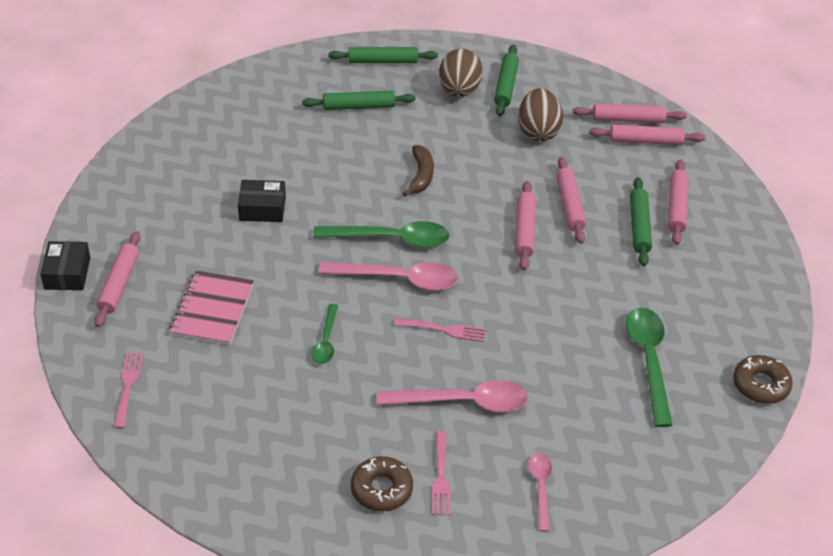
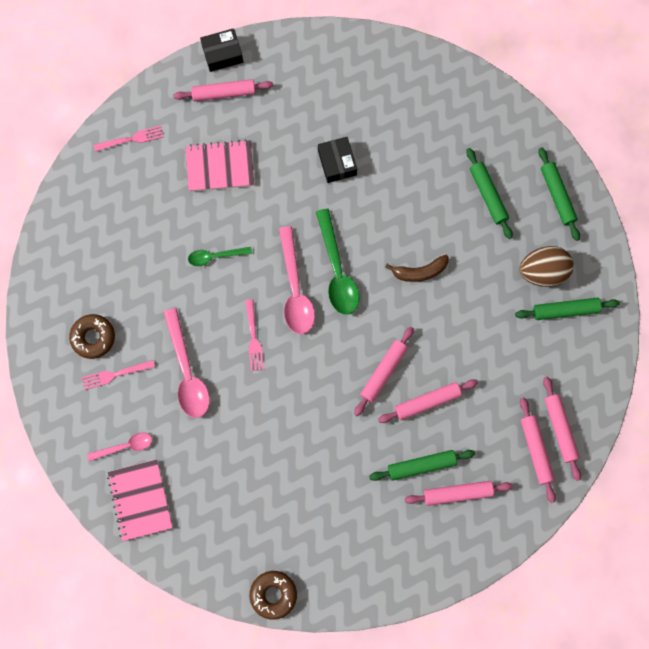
camera: 75 degrees right, 30 degrees up
pink rolling pin [515,181,536,270] -> pink rolling pin turned 45 degrees counterclockwise [354,327,414,416]
brown egg [518,88,563,142] -> none
green spoon [626,307,673,427] -> none
none -> pink notebook [107,459,173,541]

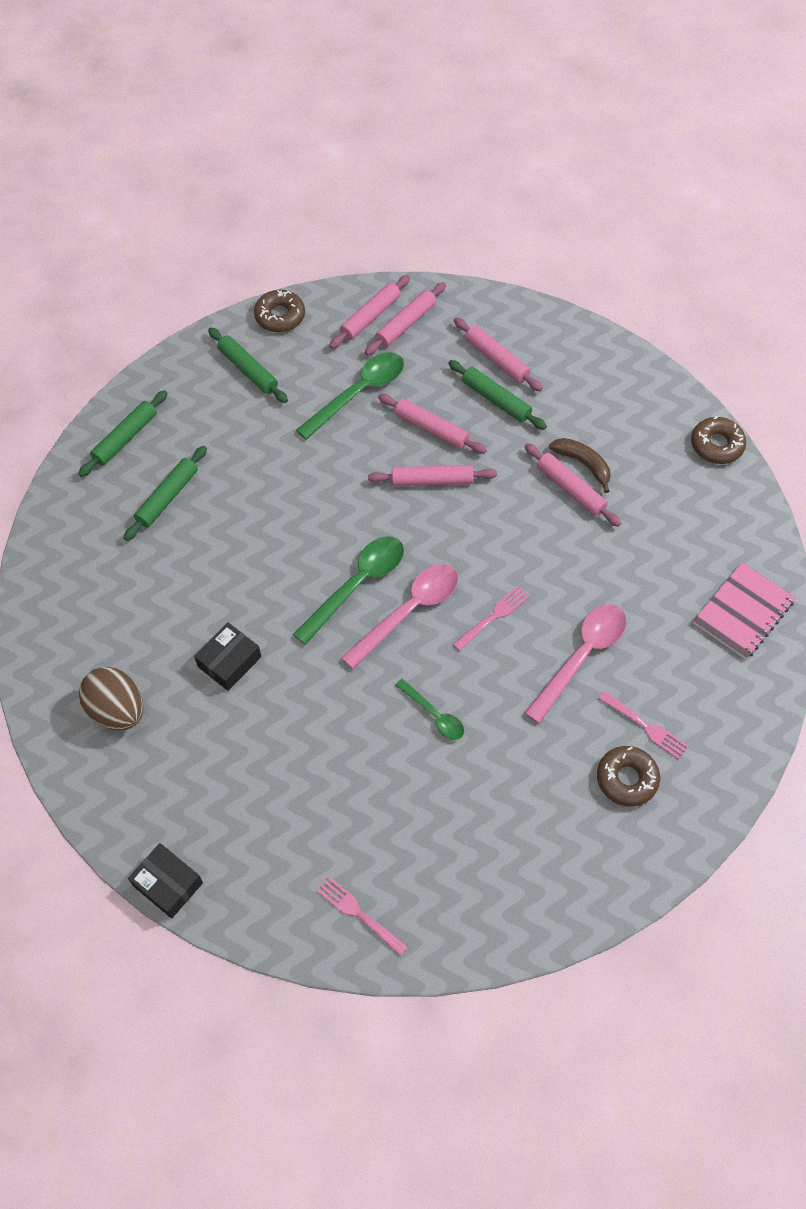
camera: 125 degrees left, 15 degrees down
pink spoon [87,433,152,461] -> none
pink rolling pin [173,79,273,101] -> pink rolling pin moved to [524,443,621,527]
pink notebook [185,140,255,192] -> none
brown banana [385,255,448,282] -> brown banana moved to [549,438,611,493]
brown egg [519,246,574,287] -> brown egg moved to [79,667,143,730]
none -> brown donut [254,290,305,332]
none -> green spoon [296,352,404,440]

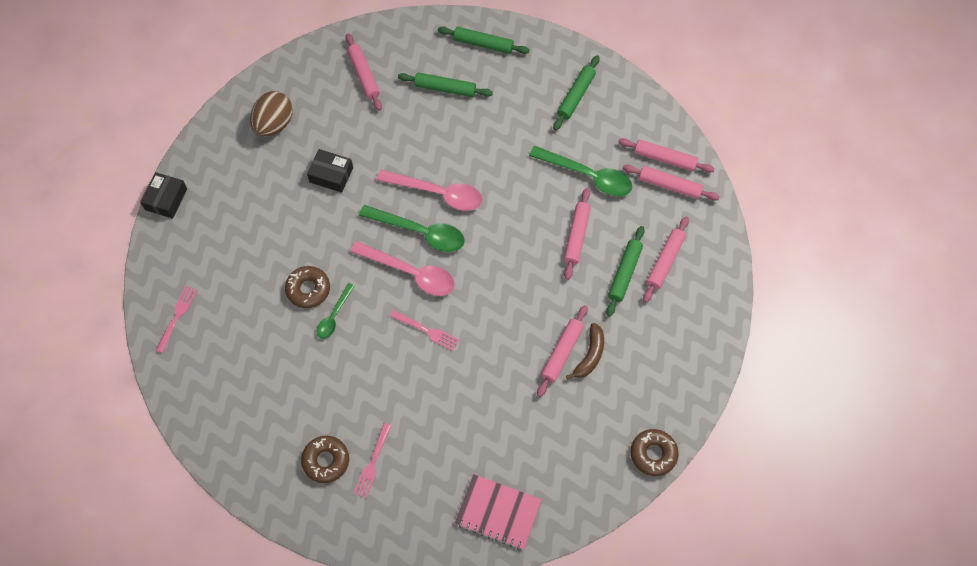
camera: 70 degrees right, 5 degrees up
brown donut [254,290,305,332] -> brown donut moved to [285,266,330,308]
pink rolling pin [368,465,497,486] -> pink rolling pin moved to [346,33,382,111]
pink spoon [525,604,626,724] -> pink spoon moved to [377,170,483,211]

